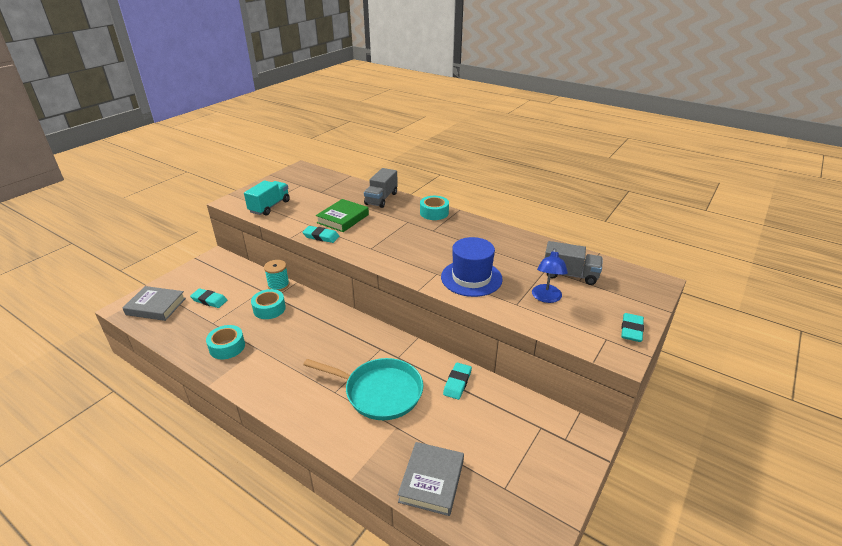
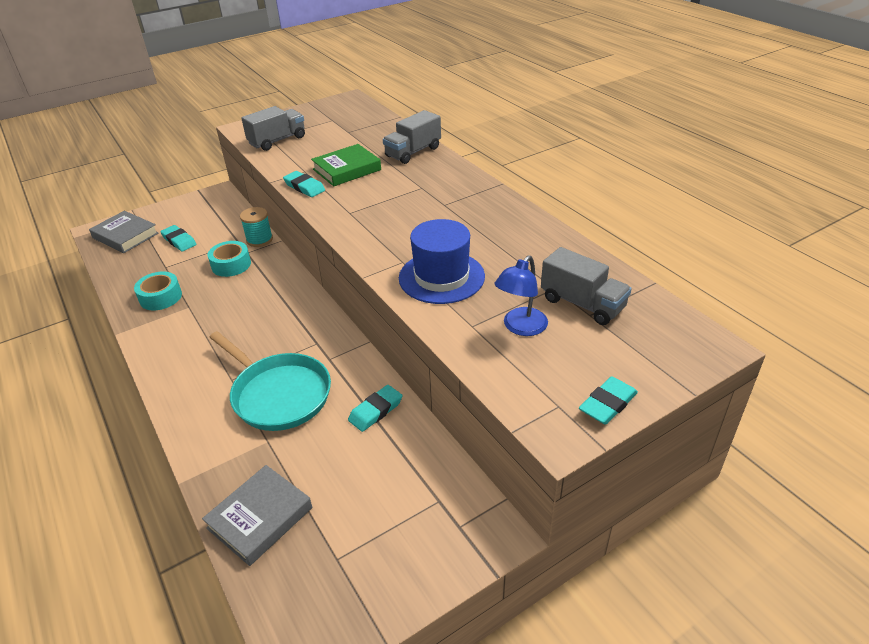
camera: 25 degrees right, 5 degrees up
turquoise truck [244,180,290,216] -> grey truck [241,106,305,151]
turquoise tape [420,196,449,220] -> none

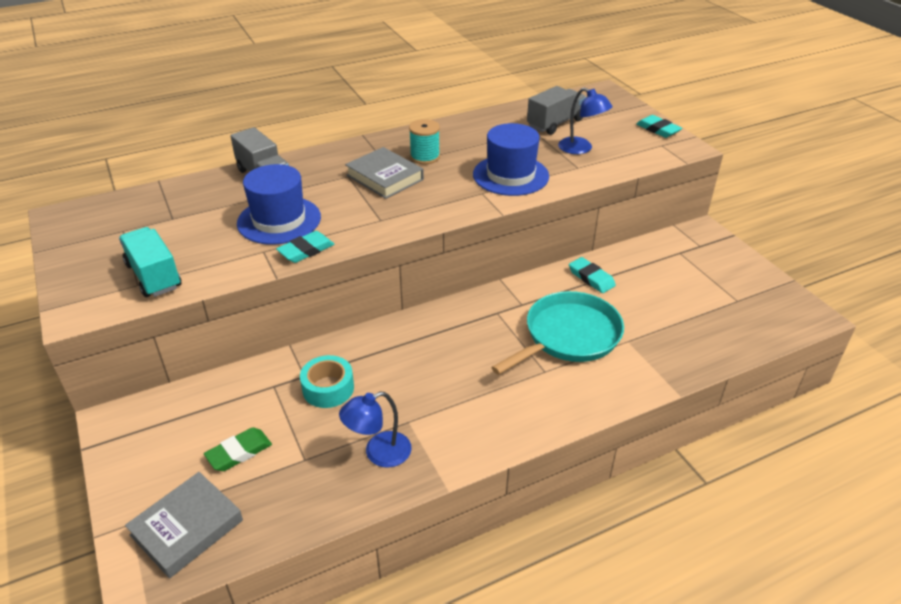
camera: 85 degrees left, 0 degrees up
turquoise tape [134,271,182,310] -> blue lamp [339,391,412,468]
turquoise eraser [160,225,197,252] -> green eraser [204,427,272,471]
grey book [202,465,312,566] -> grey book moved to [345,147,424,199]
turquoise spool [240,207,273,247] -> turquoise spool moved to [409,119,440,164]
grey truck [241,106,305,151] -> turquoise truck [119,227,181,297]
green book [311,144,381,186] -> blue hat [237,164,321,245]

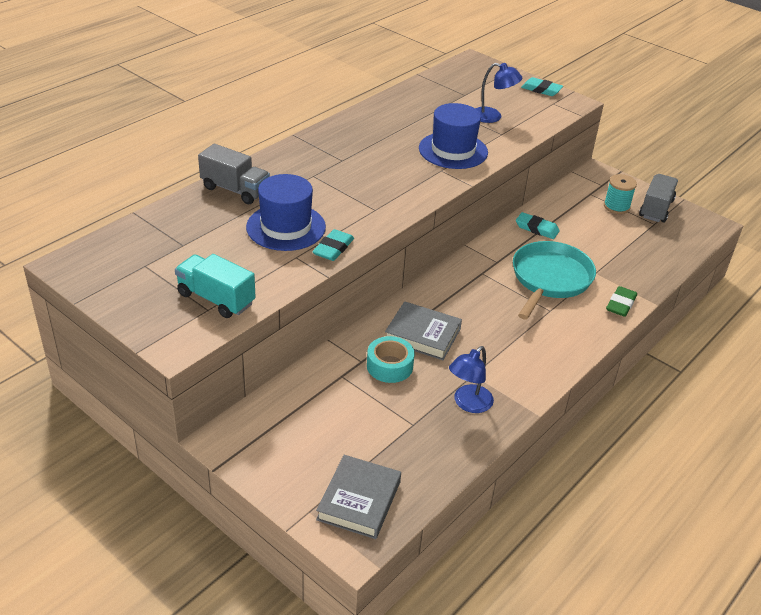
camera: 25 degrees left, 0 degrees up
green eraser [204,427,272,471] -> green eraser moved to [606,286,637,317]
grey book [345,147,424,199] -> grey book moved to [385,301,462,360]
turquoise spool [409,119,440,164] -> turquoise spool moved to [604,174,637,214]
grey truck [527,86,586,135] -> grey truck moved to [639,174,678,223]

